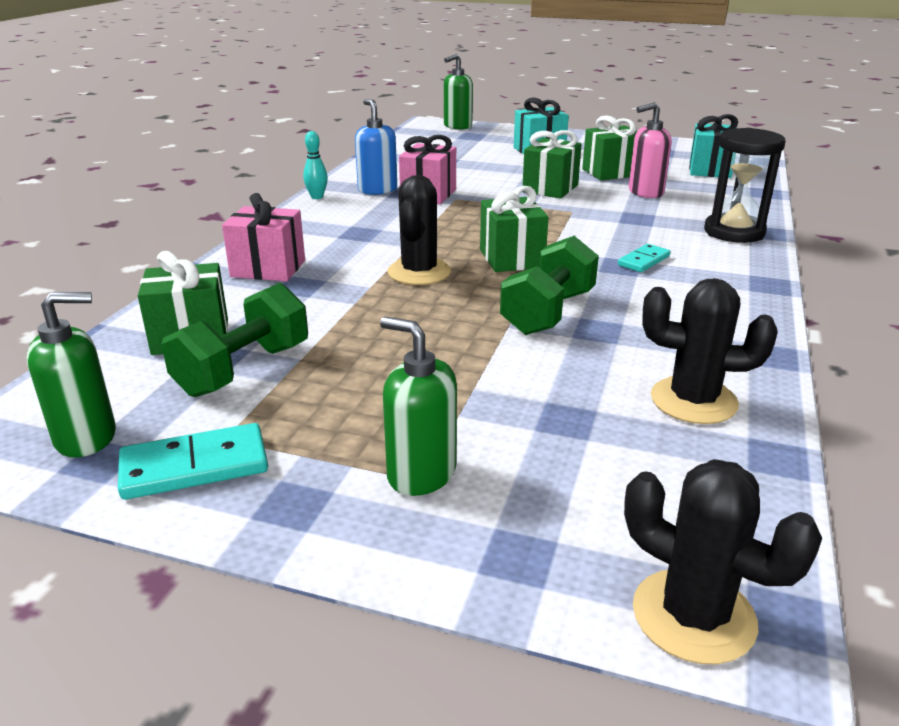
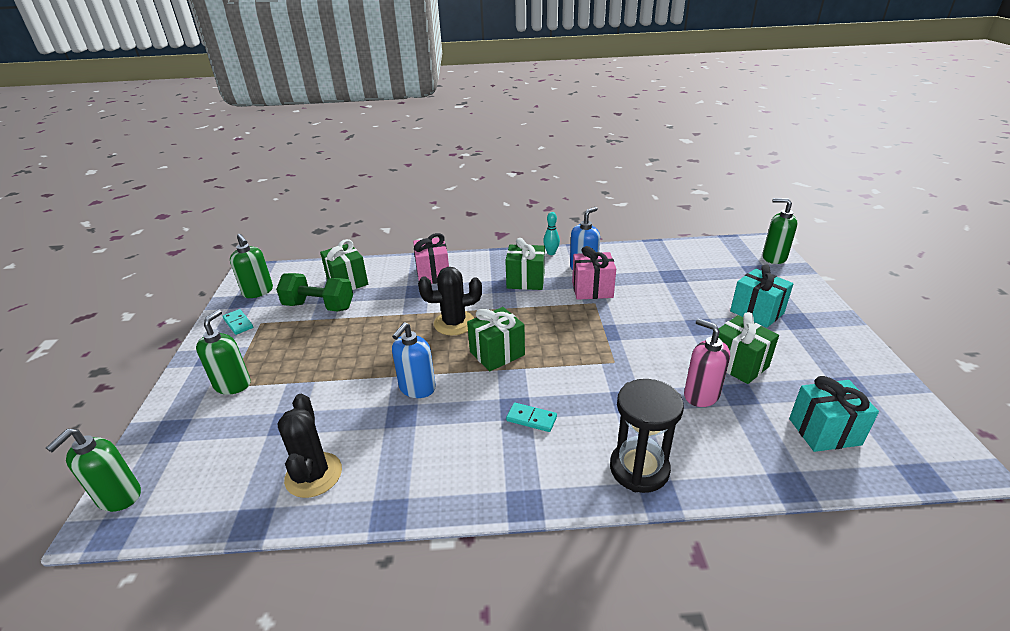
camera: 70 degrees right, 5 degrees up
turquoise domino [118,423,268,500] -> turquoise domino [223,309,253,335], size x0.63
green dumbbell [500,236,599,335] -> blue soap dispenser [392,322,436,398]
green gift [522,130,582,199] -> green gift moved to [505,238,545,290]
black cactus [624,459,822,664] -> green soap dispenser [46,429,141,512]

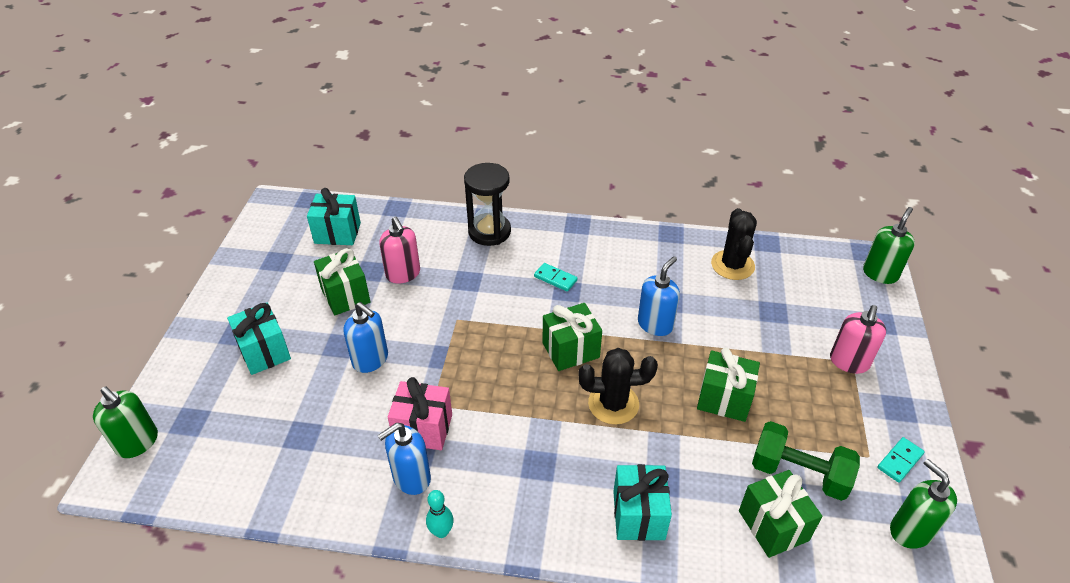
camera: 170 degrees left, 10 degrees up
green soap dispenser [196,309,251,395] -> pink soap dispenser [830,305,886,374]
turquoise domino [223,309,253,335] -> turquoise domino turned 75 degrees clockwise [877,437,925,483]
pink gift [413,233,449,284] -> turquoise gift [613,464,672,541]
green gift [505,238,545,290] -> green gift moved to [697,348,760,422]
none -> blue soap dispenser [344,302,388,373]

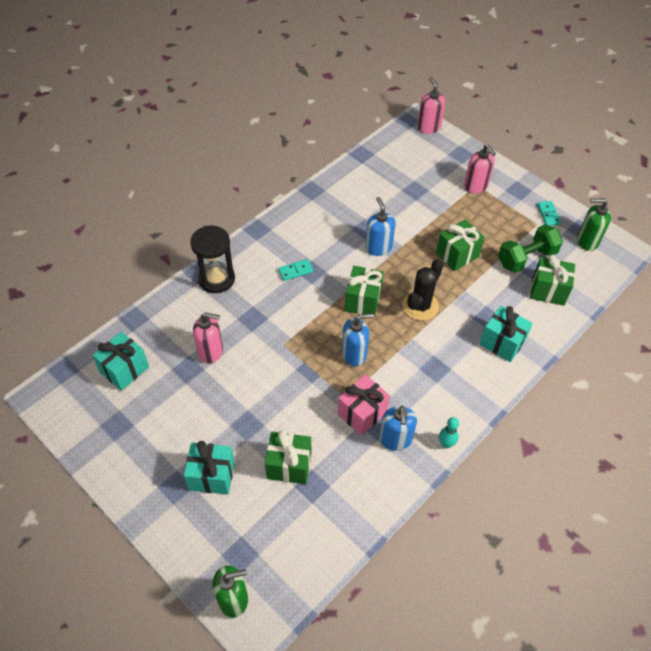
camera: 55 degrees left, 10 degrees up
green gift [314,248,370,315] -> green gift moved to [265,430,311,484]
blue soap dispenser [344,302,388,373] -> blue soap dispenser moved to [342,313,374,366]
black cactus [711,208,757,280] -> none
green soap dispenser [863,207,915,284] -> pink soap dispenser [417,77,446,134]

